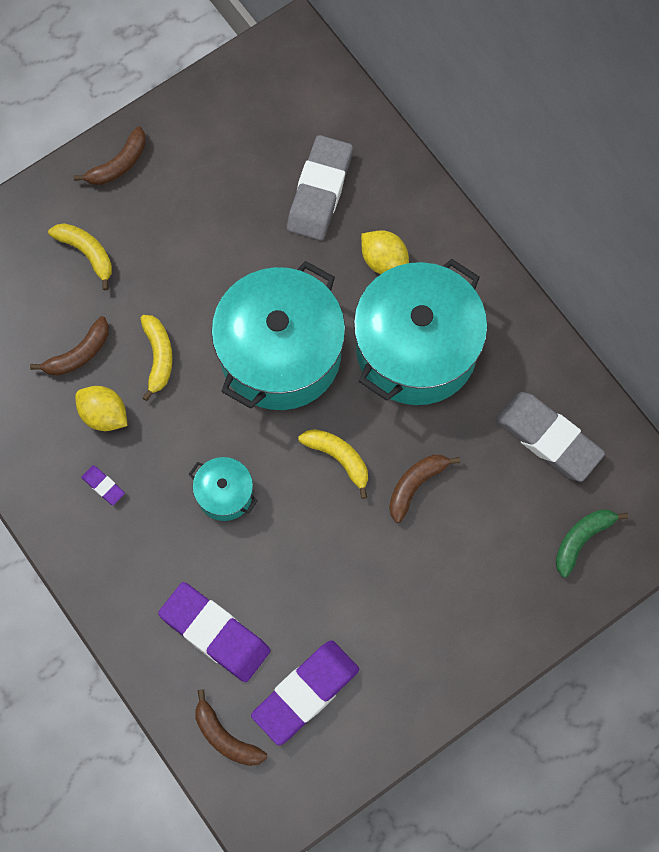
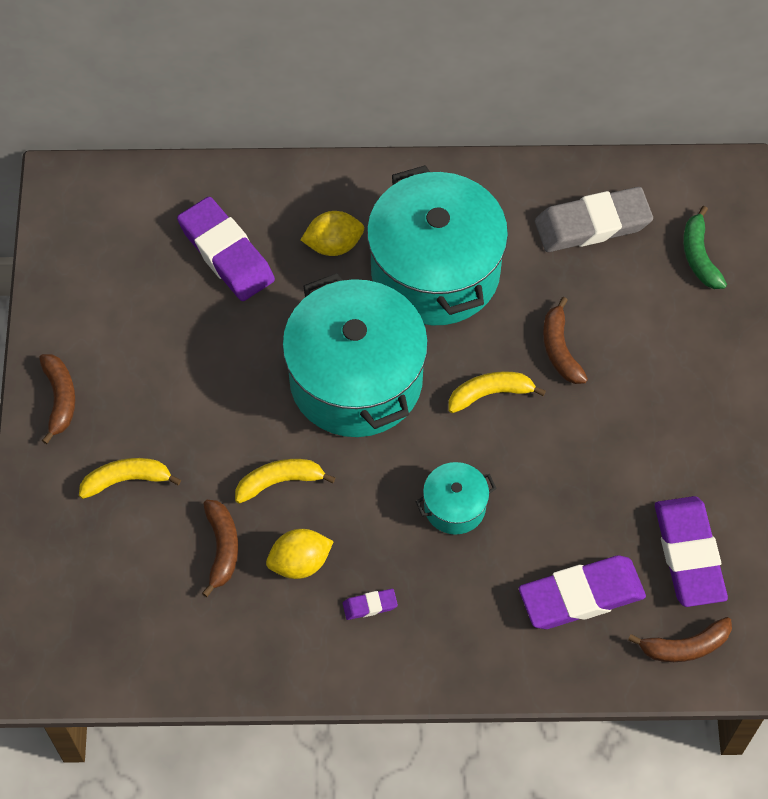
camera: 55 degrees left, 10 degrees down
yellow banana [140,315,173,401] -> yellow banana turned 45 degrees counterclockwise [235,459,336,504]
grey eraser [287,135,353,240] -> purple eraser [177,197,275,301]

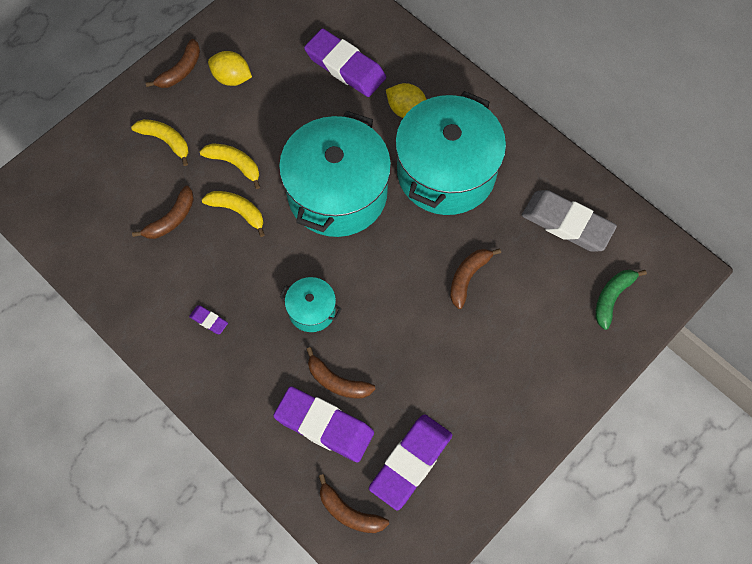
camera: 45 degrees right, 5 degrees up
purple eraser [177,197,275,301] -> purple eraser turned 60 degrees counterclockwise [304,28,386,97]
yellow lemon [266,529,334,579] -> yellow lemon moved to [208,51,252,86]
yellow banana [449,371,546,413] -> yellow banana moved to [200,144,260,189]
none -> brown banana [306,347,375,398]

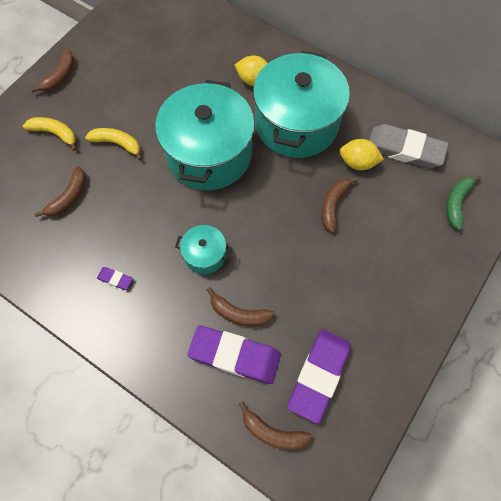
camera: 10 degrees left, 0 degrees up
yellow banana [202,191,265,237] -> none
yellow lemon [208,51,252,86] -> yellow lemon moved to [340,139,384,170]
purple eraser [304,28,386,97] -> none

